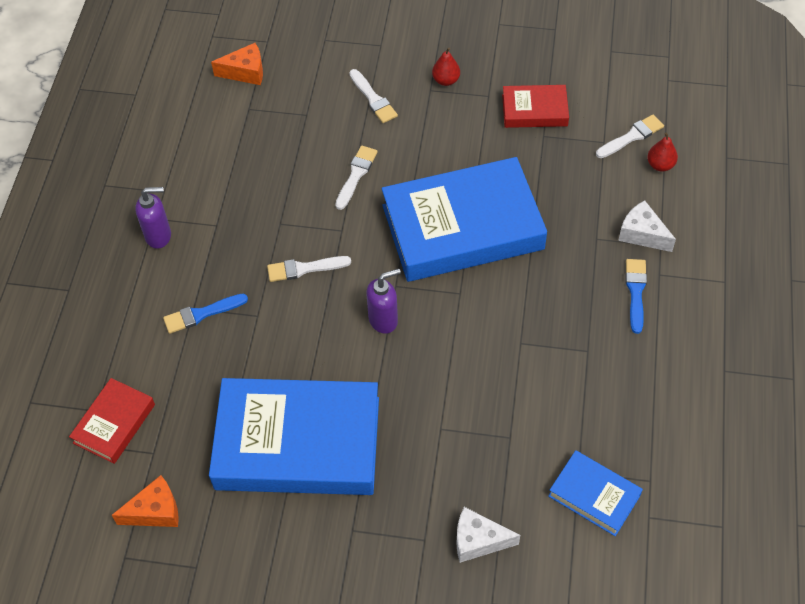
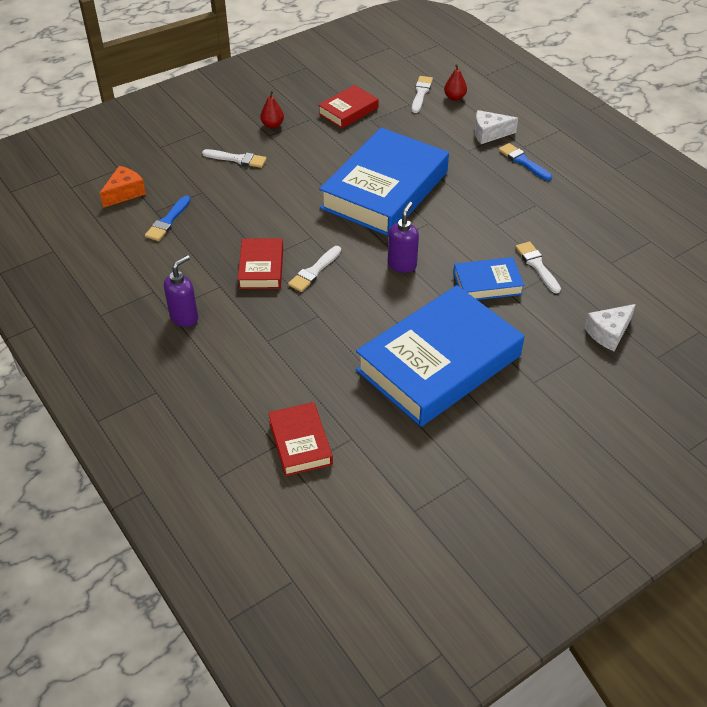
camera: 45 degrees left, 10 degrees down
orange cheese [112,475,179,527] -> none
blue brush [163,293,248,334] -> blue brush moved to [145,196,190,241]
white brush [335,145,378,210] -> white brush moved to [516,241,561,293]
blue book [548,450,643,536] -> blue book moved to [453,257,524,300]
none -> red book [238,238,283,289]

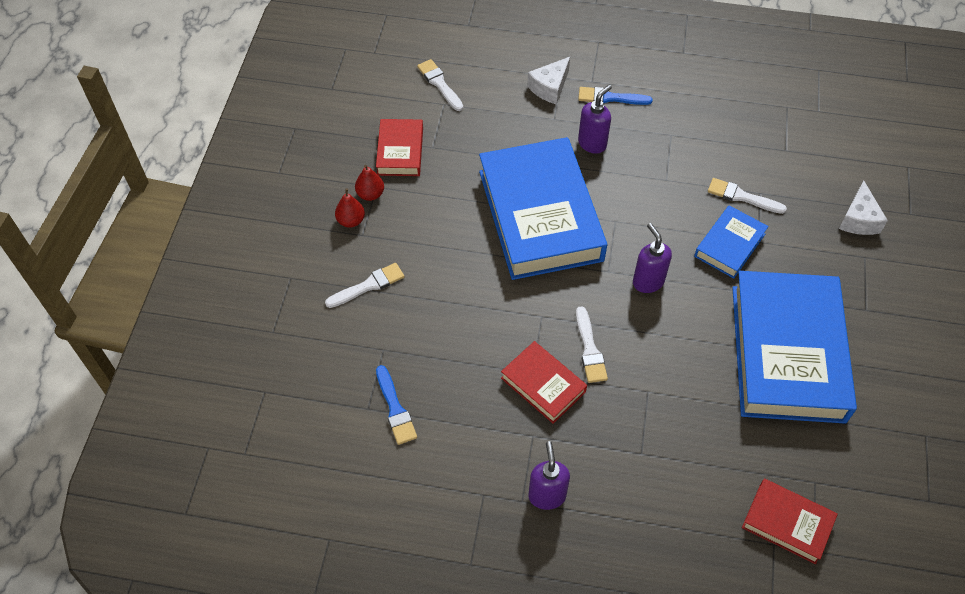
camera: 45 degrees left, 10 degrees up
orange cheese [100,166,146,208] -> none
red pear [444,64,467,101] -> red pear moved to [355,165,384,201]
none -> purple soap dispenser [578,85,612,154]

